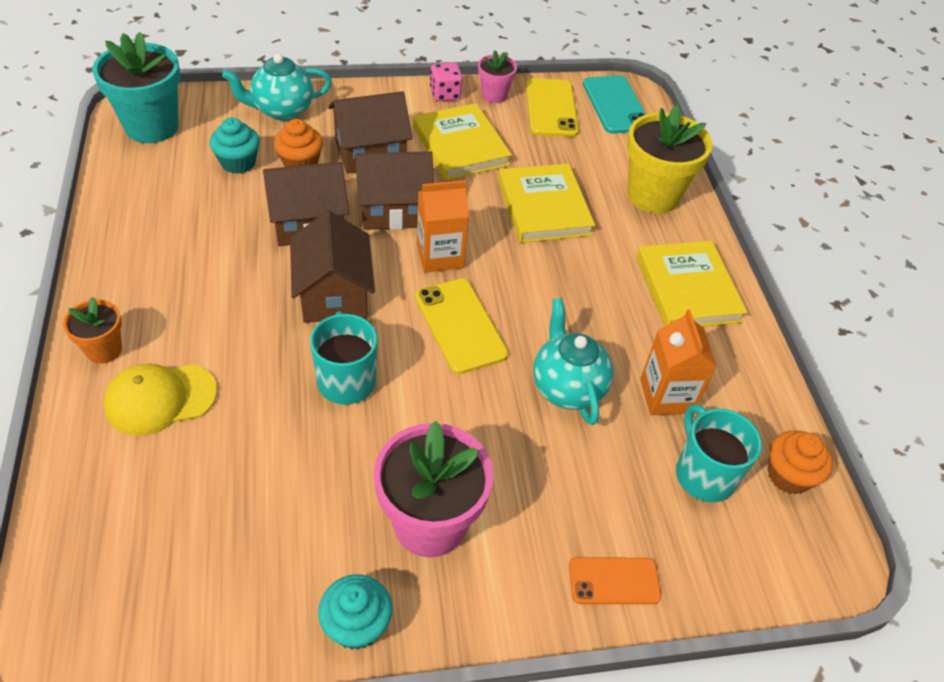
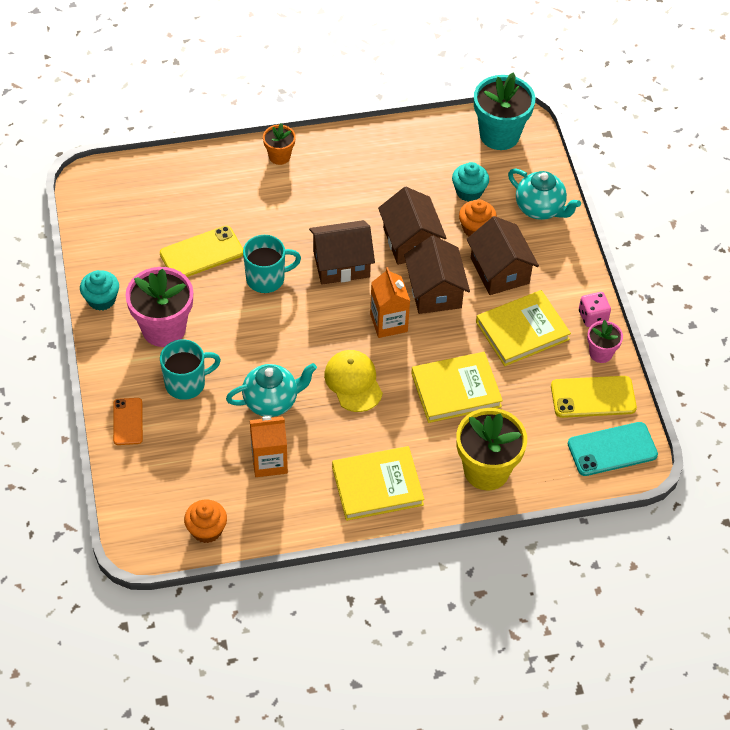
camera: 90 degrees right, 5 degrees up
yellow cap [104,363,217,436] -> yellow cap moved to [324,350,383,412]
turquoise teapot [222,54,332,121] -> turquoise teapot turned 150 degrees clockwise [508,169,581,220]
yellow phone [415,278,508,374] -> yellow phone moved to [160,226,243,277]
turquoise mug [676,404,762,502] -> turquoise mug moved to [160,339,221,400]

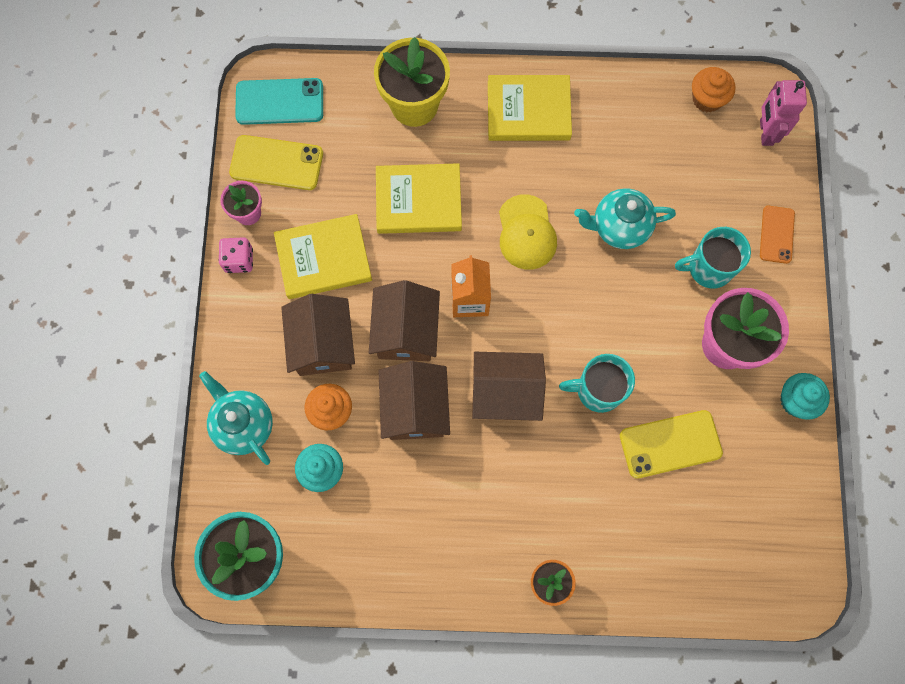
camera: 165 degrees left, 20 degrees up
orange carton [250,416,288,477] -> none
none -> pink robot [760,80,807,146]

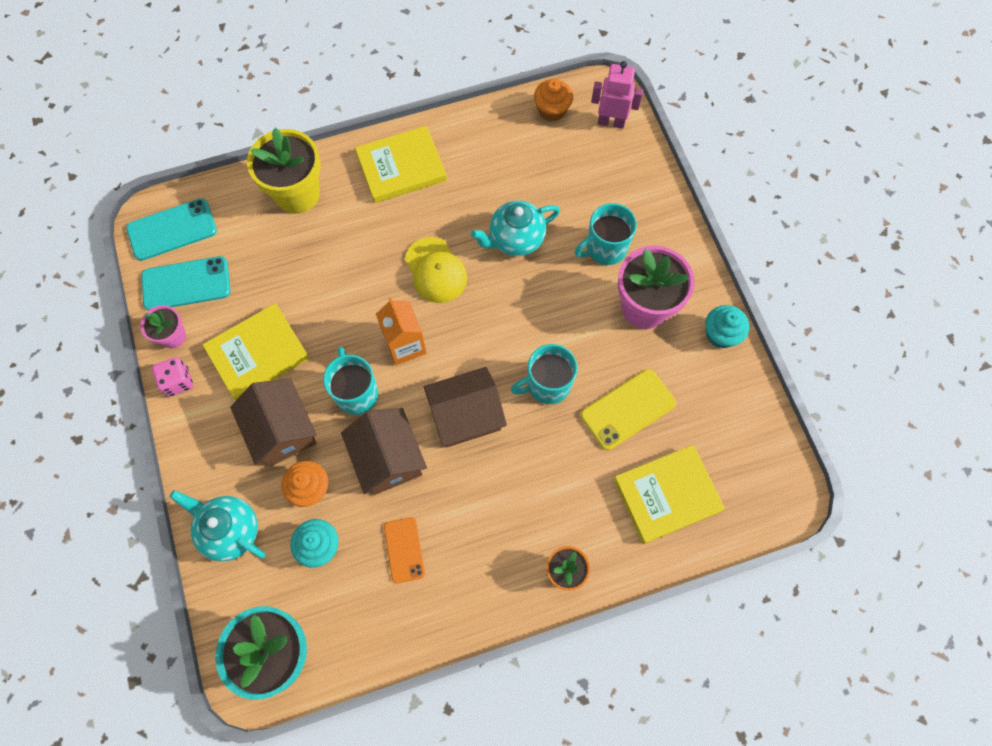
camera: 20 degrees left, 5 degrees down
yellow phone [229,135,323,190] -> turquoise phone [141,256,230,310]
brown house [369,280,440,361] -> turquoise mug [323,347,378,415]
yellow book [376,163,462,234] -> yellow book moved to [613,445,725,544]
pink robot [760,80,807,146] -> pink robot turned 120 degrees clockwise [591,61,643,128]
orange phone [760,206,795,264] -> orange phone moved to [384,517,425,583]

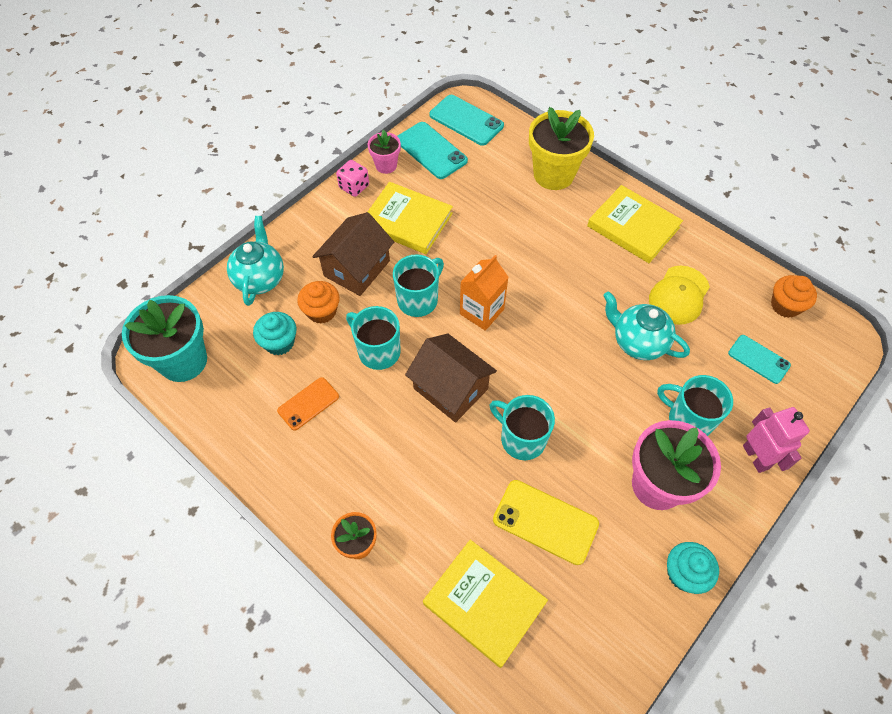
camera: 60 degrees right, 10 degrees down
brown house [341,408,427,495] -> turquoise mug [346,306,401,370]
yellow cap [405,237,467,303] -> yellow cap moved to [649,266,710,325]
pink robot [591,61,643,128] -> pink robot moved to [743,407,810,473]
none -> turquoise phone [728,335,791,384]

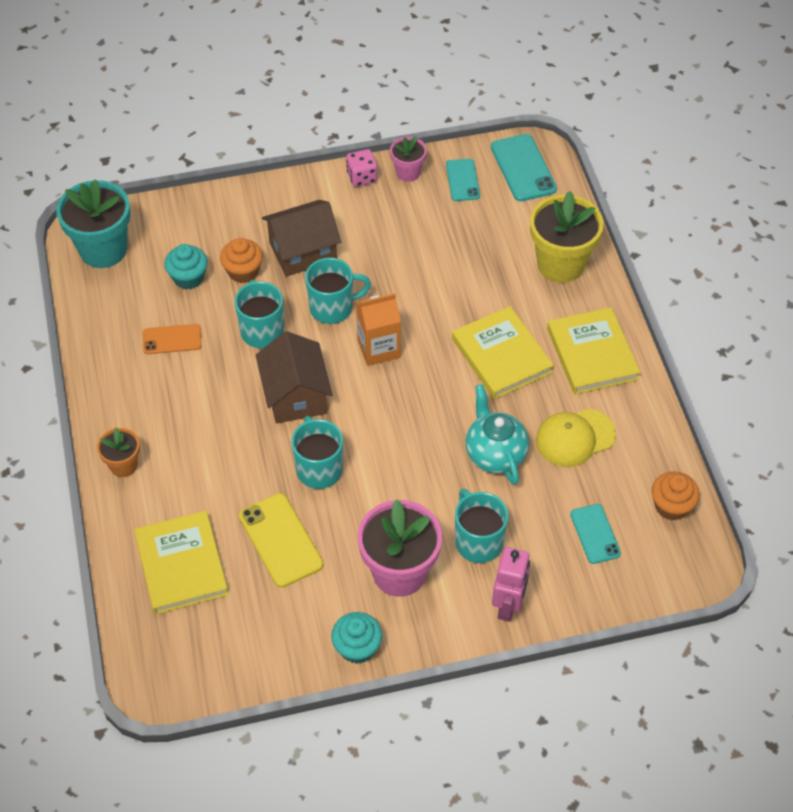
camera: 35 degrees right, 5 degrees down
turquoise teapot [227,216,284,306] -> none
yellow book [368,182,453,254] -> yellow book moved to [452,306,554,399]
turquoise phone [397,122,468,179] -> turquoise phone [446,159,480,201], size x0.65

